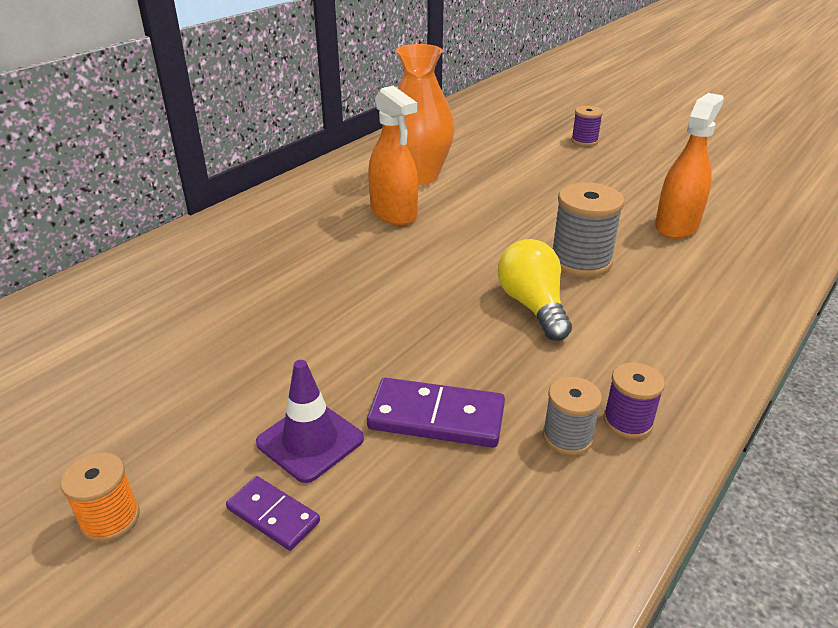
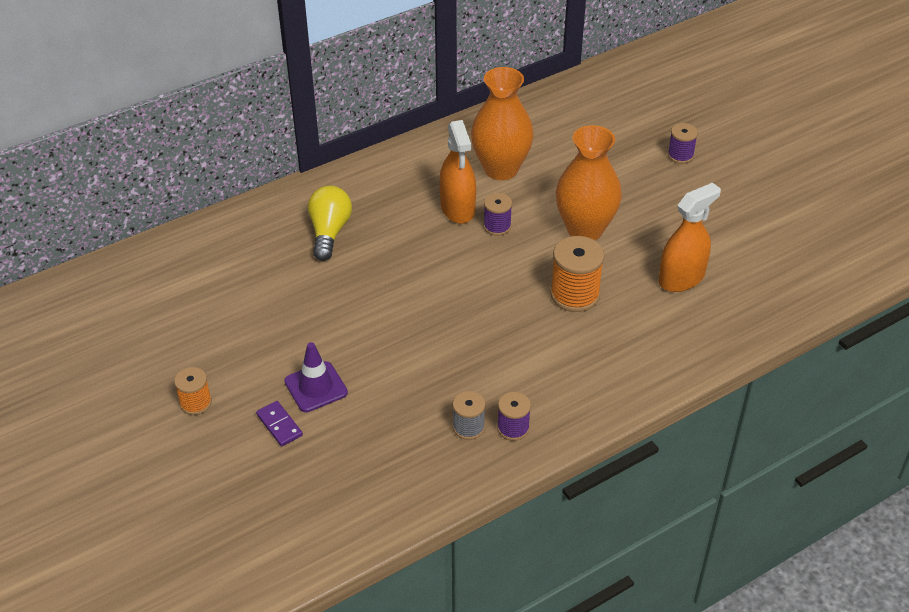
camera: 20 degrees right, 10 degrees up
purple domino [367,378,505,448] -> none
yellow light bulb [498,239,572,341] -> yellow light bulb moved to [308,186,352,261]
grey spool [553,182,624,277] -> orange spool [550,236,604,312]
none -> purple spool [483,193,512,236]
none -> orange vase [556,125,622,240]

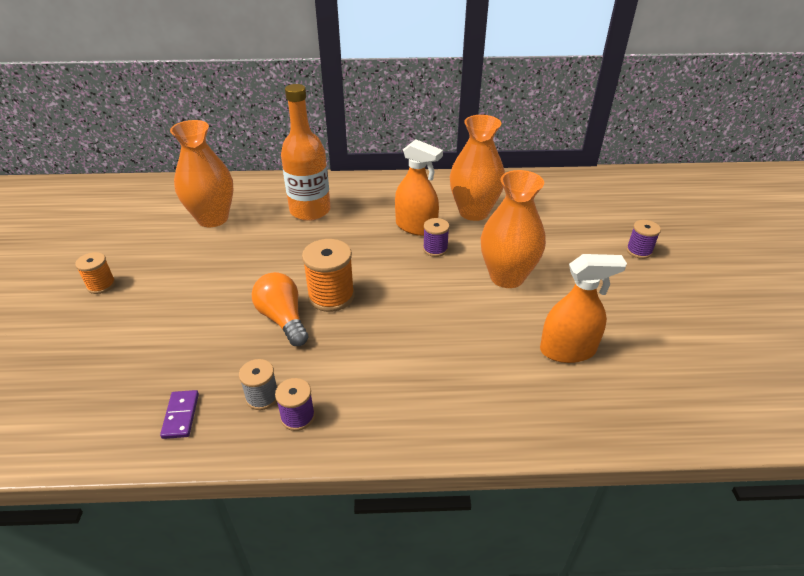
camera: 30 degrees right, 5 degrees down
purple domino [256,401,303,447] -> purple domino moved to [160,390,199,439]
purple traffic cone [284,342,348,412] -> none
yellow light bulb [308,186,352,261] -> orange bottle [281,84,331,221]
orange spray bottle [440,120,476,224] -> orange spray bottle turned 75 degrees counterclockwise [395,139,443,236]
orange spool [550,236,604,312] -> orange spool moved to [302,239,355,312]
none -> orange vase [170,120,233,227]
none -> orange light bulb [252,272,308,346]

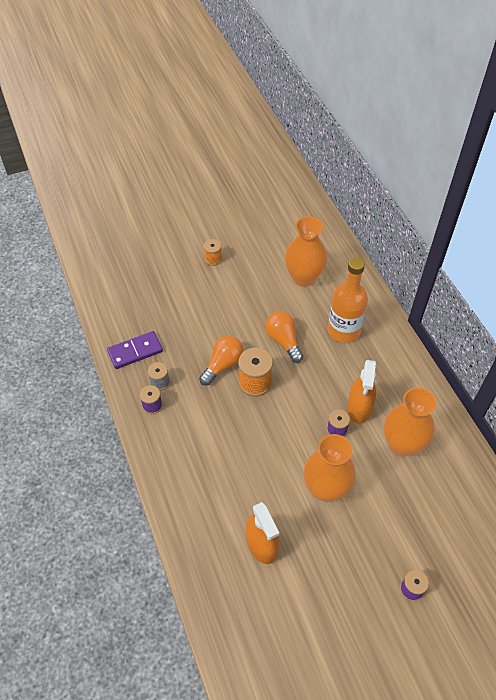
camera: 70 degrees right, 15 degrees up
purple domino [160,390,199,439] -> purple domino [107,331,163,369], size x1.68
none -> orange light bulb [265,311,303,363]

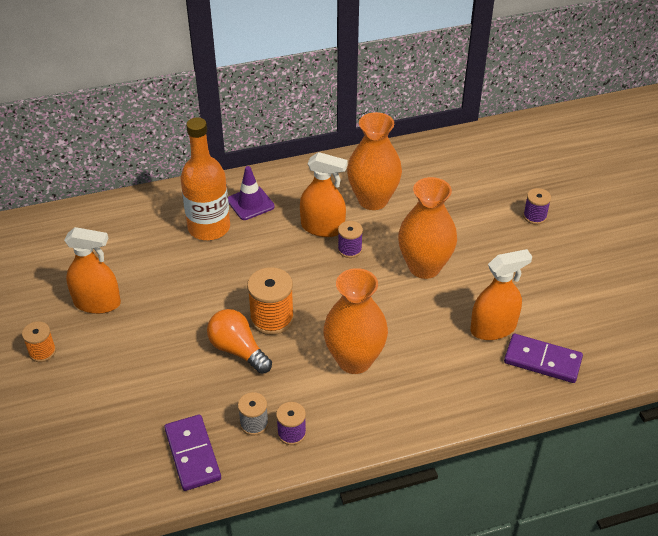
camera: 85 degrees left, 10 degrees down
orange light bulb [265,311,303,363] -> none
orange vase [285,216,327,287] -> orange vase moved to [323,268,388,374]
none -> orange spray bottle [64,227,121,314]
none -> purple traffic cone [228,166,275,220]
none -> purple domino [504,334,583,383]

